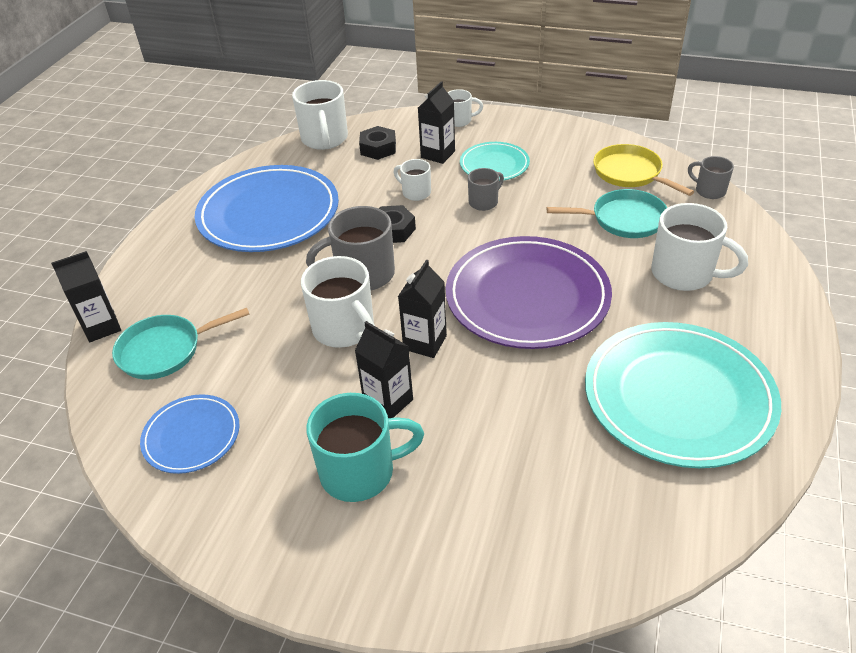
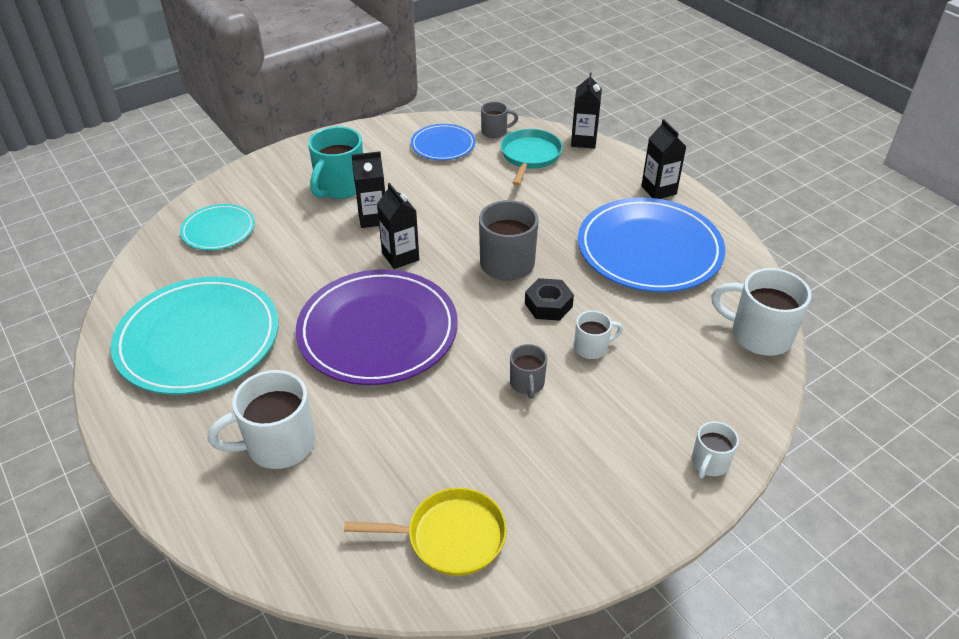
camera: 125 degrees right, 0 degrees up
white mug [301,256,375,348] -> none
black nut [359,126,396,160] -> none
black carton [418,81,455,164] -> black carton moved to [641,119,687,199]
turquoise plate [460,142,530,180] -> turquoise plate moved to [180,204,255,250]
turquoise pan [547,189,667,238] -> none
grey mug [688,156,734,199] -> grey mug moved to [481,102,518,138]

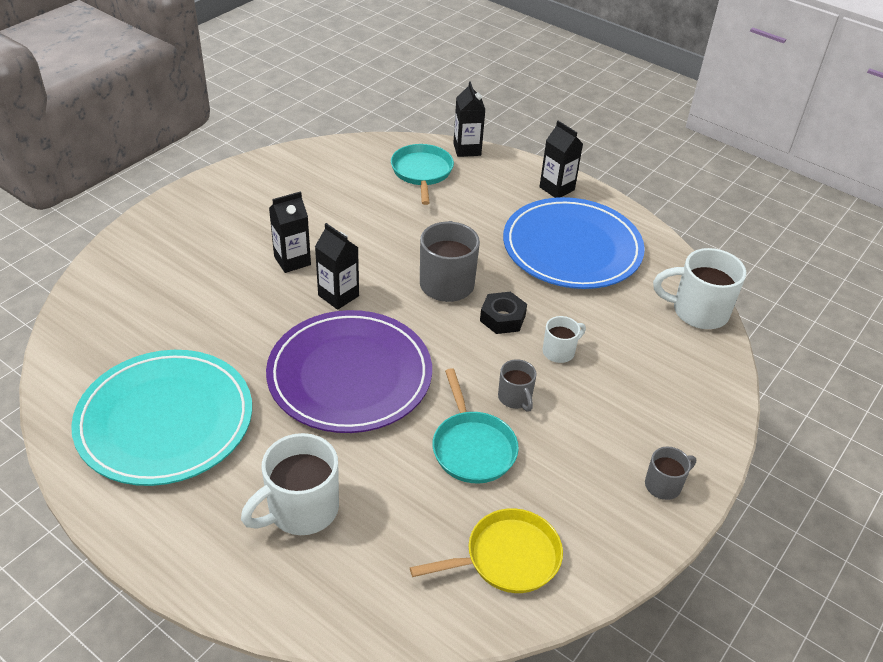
camera: 20 degrees left, 0 degrees up
turquoise plate [180,204,255,250] -> none
turquoise mug [308,126,363,199] -> none
blue plate [411,124,475,160] -> none
grey mug [481,102,518,138] -> grey mug moved to [645,446,696,500]
white mug [692,421,739,479] -> none
none -> turquoise pan [432,368,519,483]

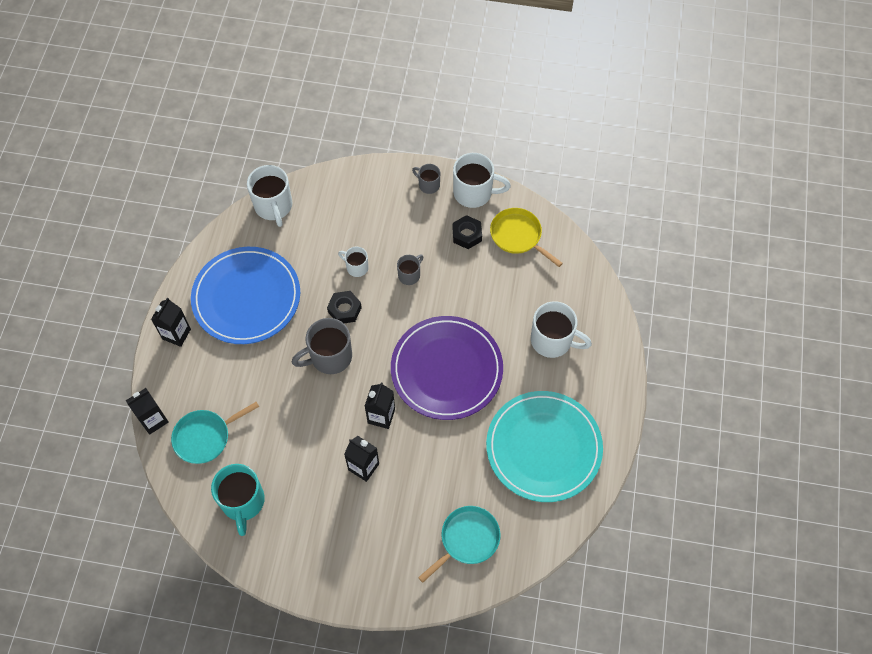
camera: 115 degrees left, 20 degrees up
turquoise pan [432,368,519,483] -> turquoise pan moved to [418,506,501,583]
none -> turquoise mug [211,464,265,536]
none -> black nut [452,215,482,249]
none -> white mug [453,153,511,208]

